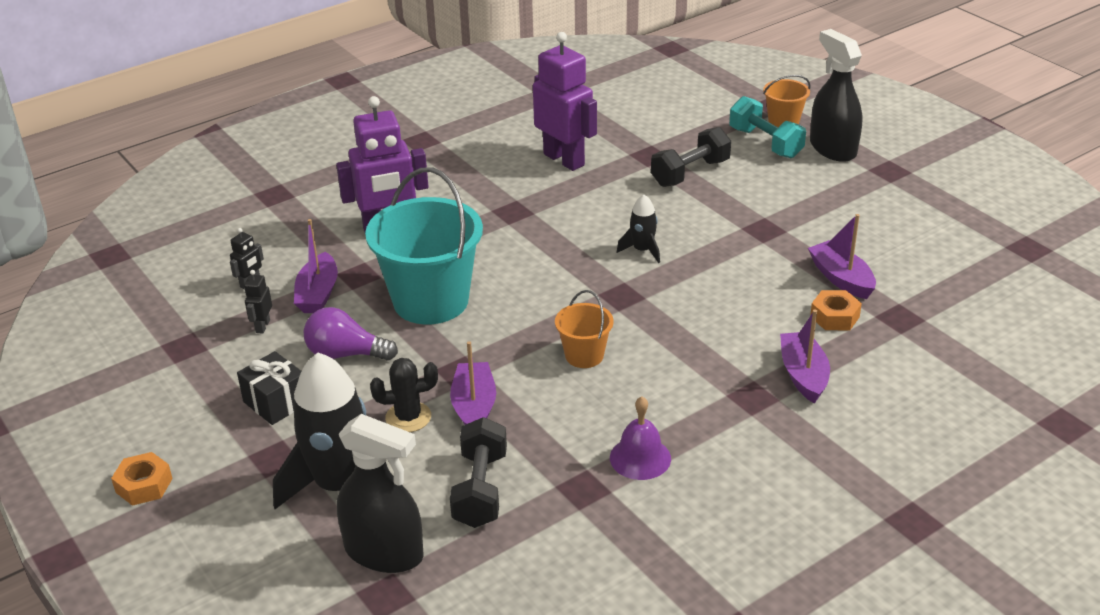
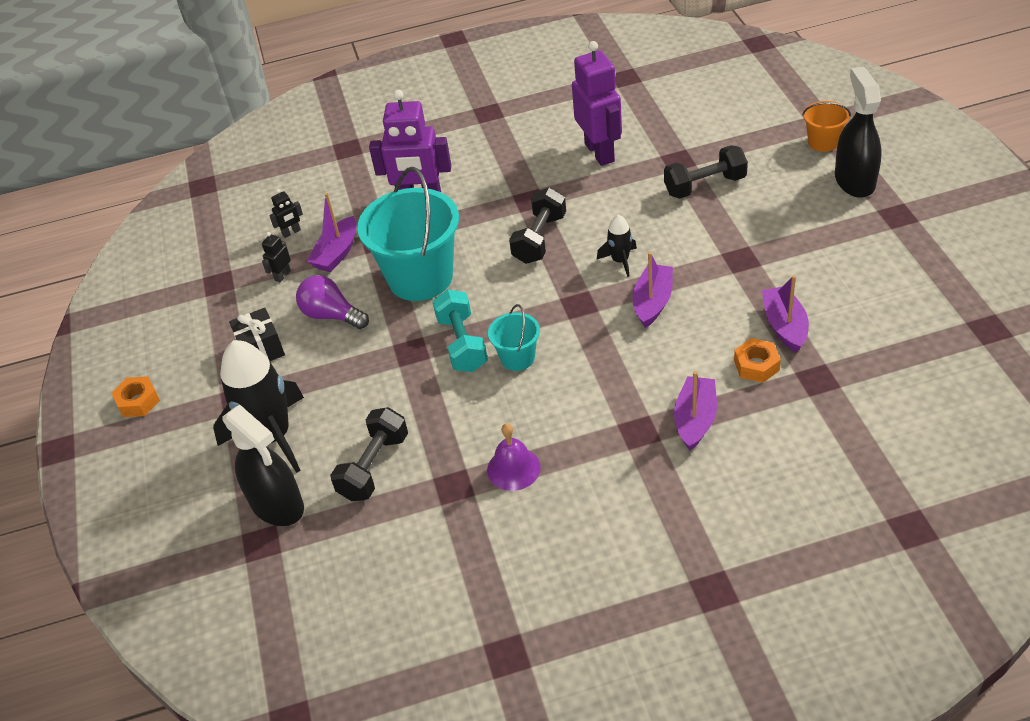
camera: 25 degrees right, 10 degrees up
black cactus [370,358,438,432] -> none
purple boat [450,341,496,425] -> purple boat moved to [632,252,673,328]
orange bucket [555,290,614,368] -> turquoise bucket [488,304,540,371]
turquoise dumbbell [729,96,806,158] -> turquoise dumbbell moved to [432,289,488,372]
none -> black dumbbell [509,187,566,264]

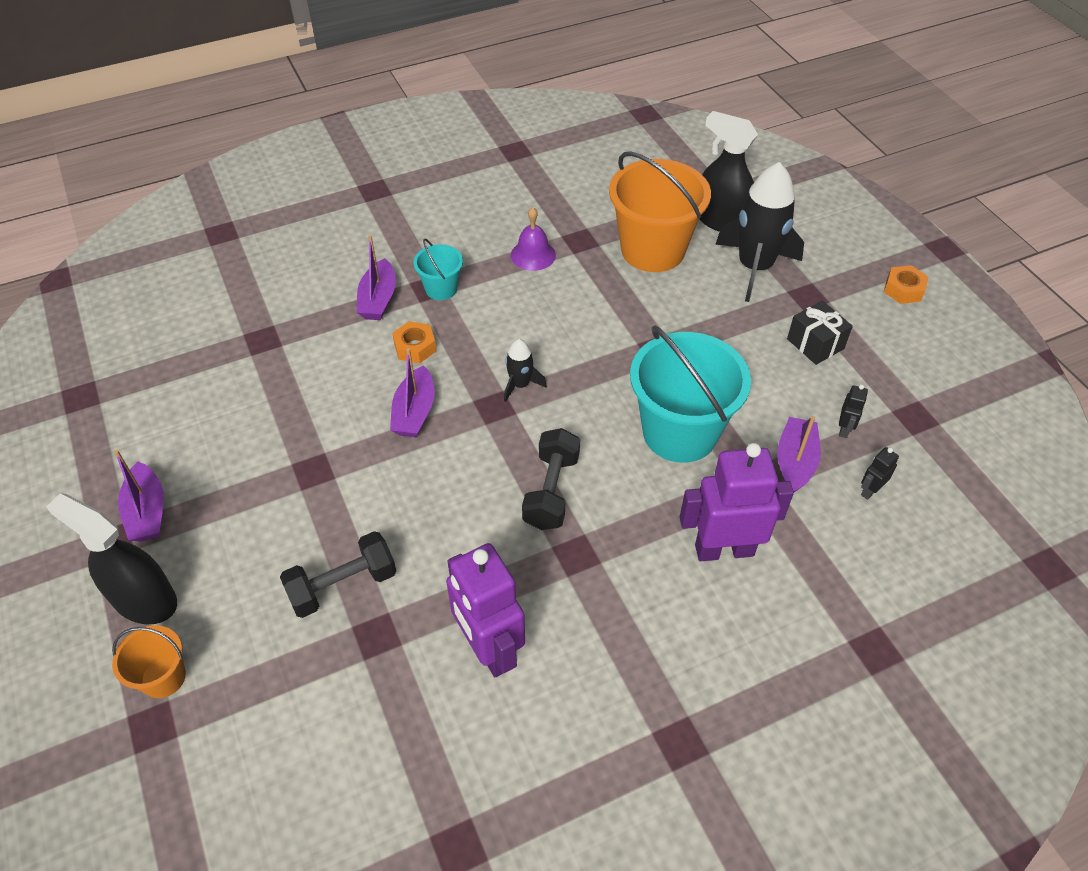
camera: 165 degrees right, 5 degrees up
purple light bulb [296,275,369,329] -> none
black dumbbell [330,407,408,501] -> orange bucket [609,151,711,272]
turquoise dumbbell [432,289,488,372] -> none
turquoise bucket [488,304,540,371] -> turquoise bucket moved to [413,238,463,300]
black rocket [597,215,637,277] -> black rocket moved to [504,339,547,402]
orange nut [734,338,781,383] -> orange nut moved to [392,321,436,363]
purple boat [762,275,809,353] -> purple boat moved to [114,450,164,542]
black spray bottle [835,66,882,198] -> black spray bottle turned 135 degrees clockwise [46,493,177,624]

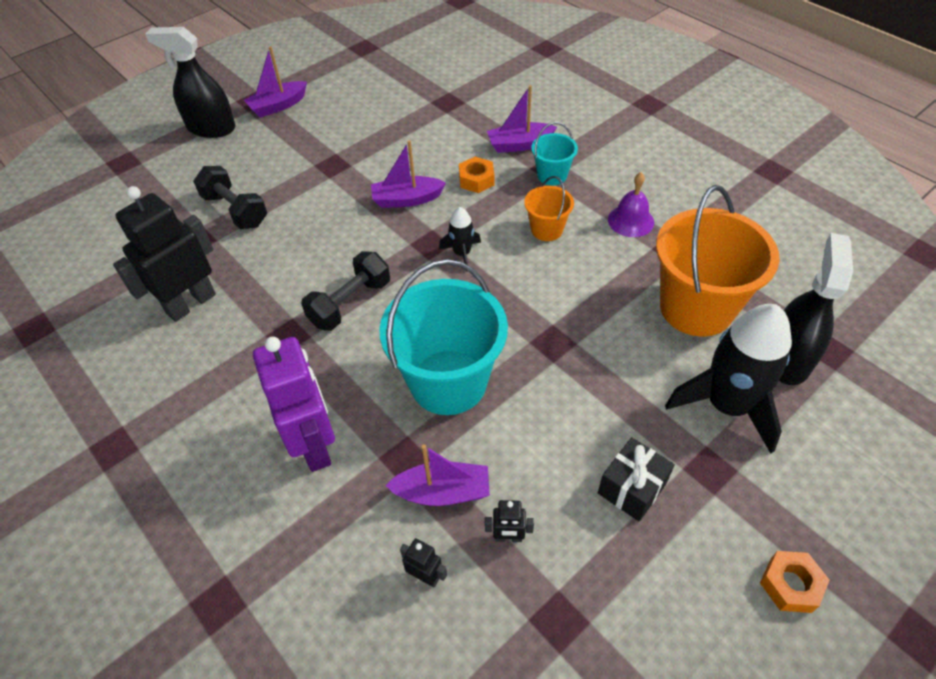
camera: 75 degrees right, 0 degrees up
black spray bottle [46,493,177,624] -> black spray bottle turned 90 degrees counterclockwise [145,27,236,138]
orange bucket [112,625,186,698] -> orange bucket moved to [524,176,574,241]
purple robot [446,543,525,677] -> black robot [113,186,216,322]
black dumbbell [522,428,580,530] -> black dumbbell turned 45 degrees counterclockwise [301,251,390,331]

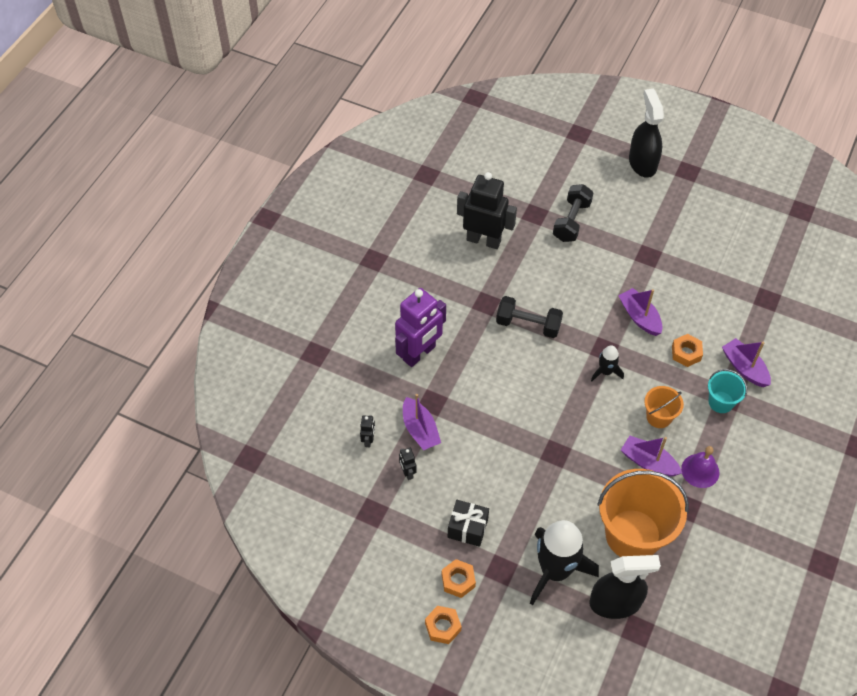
camera: 65 degrees right, 5 degrees up
purple boat [244,46,307,117] -> purple boat moved to [621,435,682,477]
turquoise bucket [380,259,508,415] -> none
none -> orange nut [442,559,476,598]

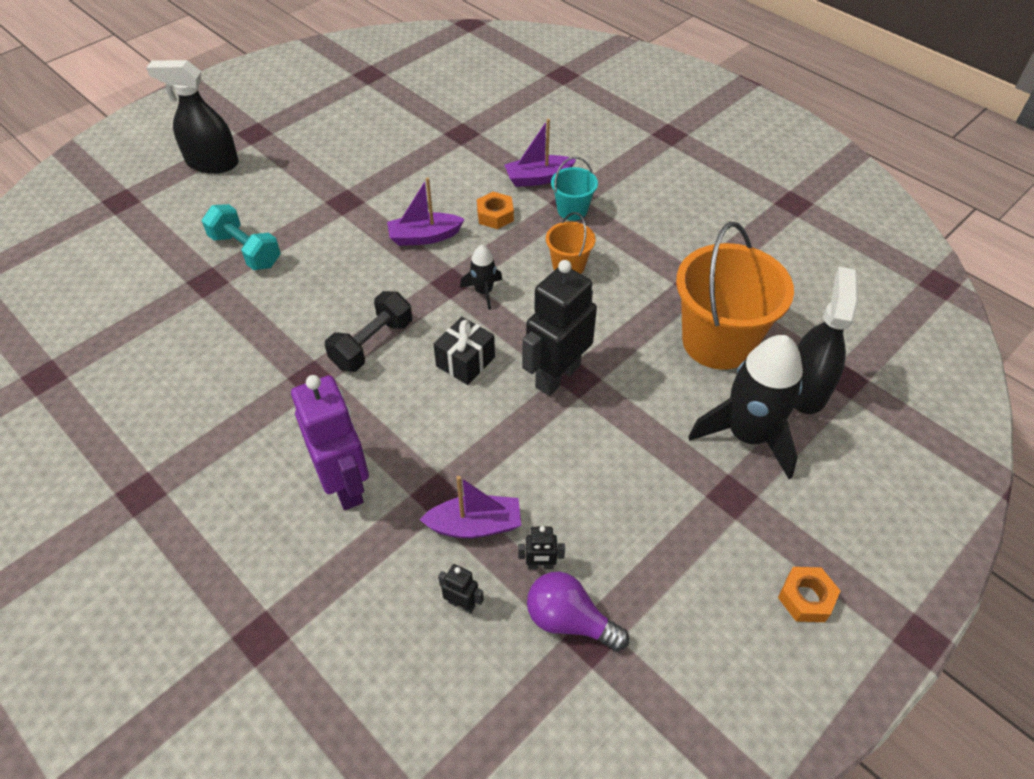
camera: 70 degrees left, 5 degrees down
orange nut [442,559,476,598] -> none
black gift [448,500,489,547] -> black gift moved to [433,317,495,385]
black robot [457,172,517,249] -> black robot moved to [522,260,597,396]
black dumbbell [553,184,594,242] -> turquoise dumbbell [202,204,281,270]
purple boat [621,435,682,477] -> none
purple bell [681,446,720,488] -> none
none -> purple light bulb [527,572,629,651]

